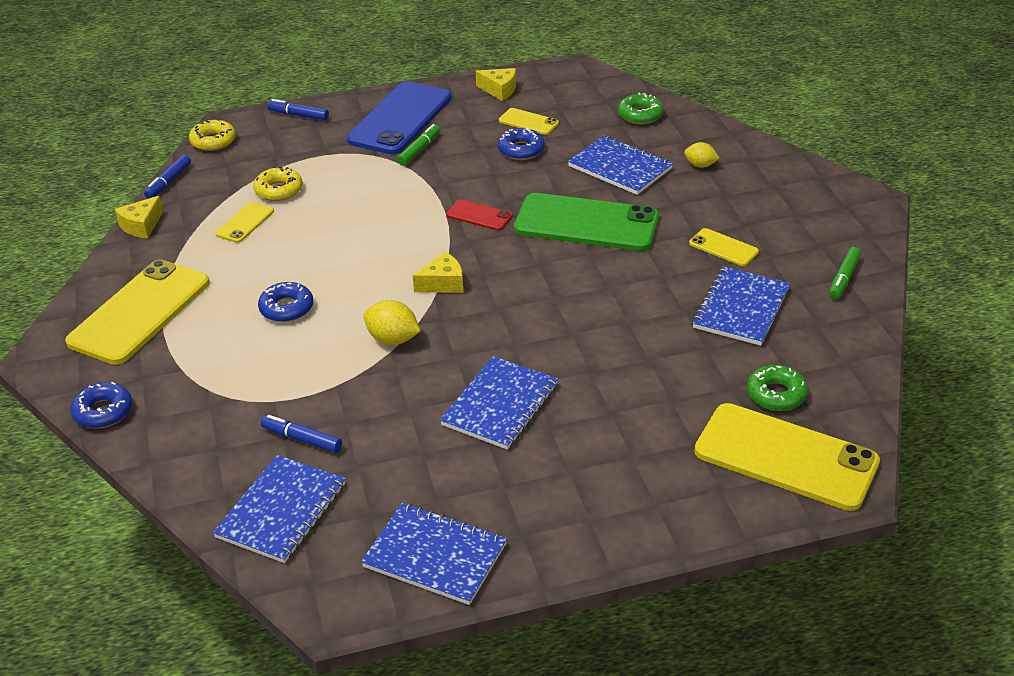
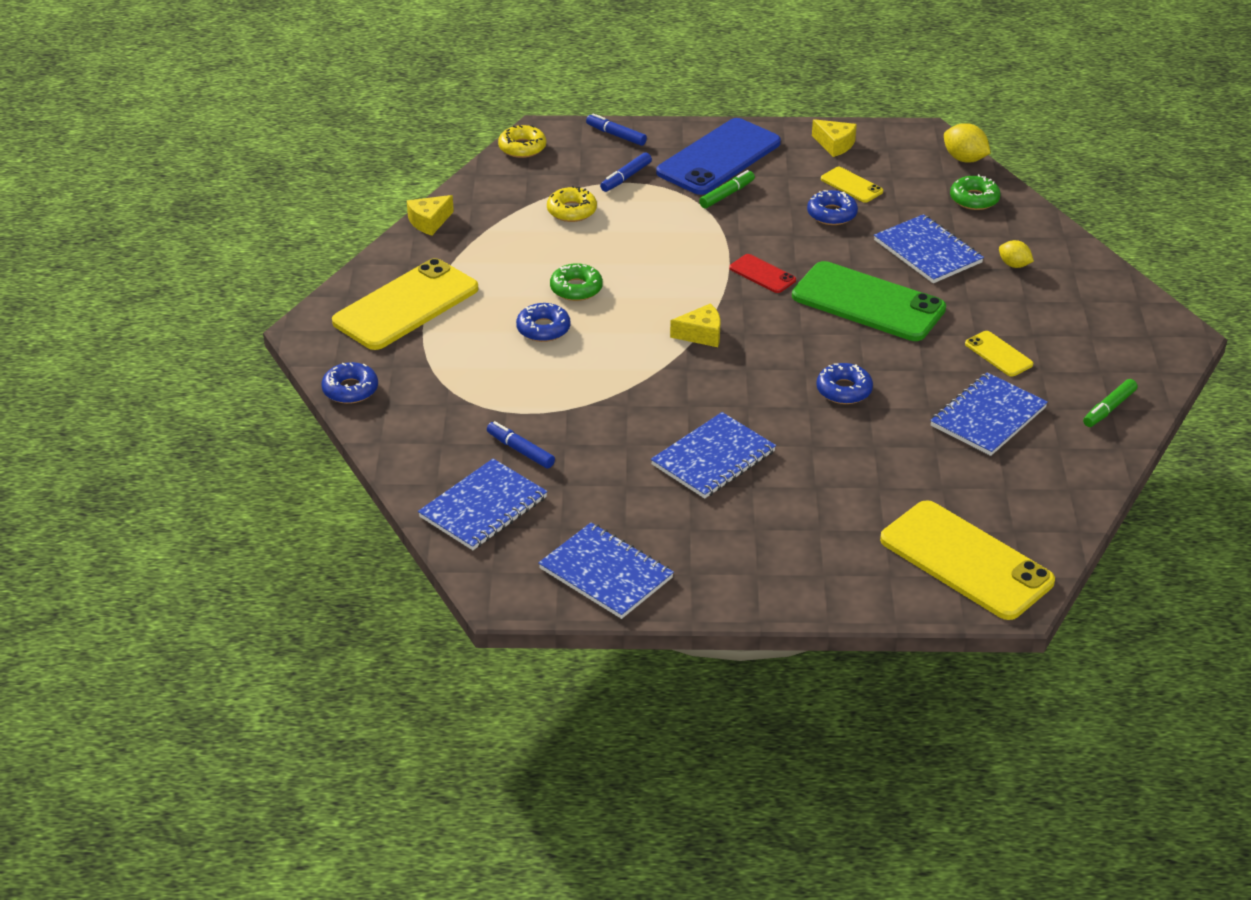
camera: 15 degrees right, 0 degrees up
blue marker [144,155,191,199] -> blue marker moved to [600,152,652,192]
yellow phone [216,202,274,243] -> none
yellow lemon [363,300,420,345] -> yellow lemon moved to [944,123,991,162]
green donut [747,365,808,411] -> green donut moved to [550,263,603,301]
none -> blue donut [816,363,873,404]

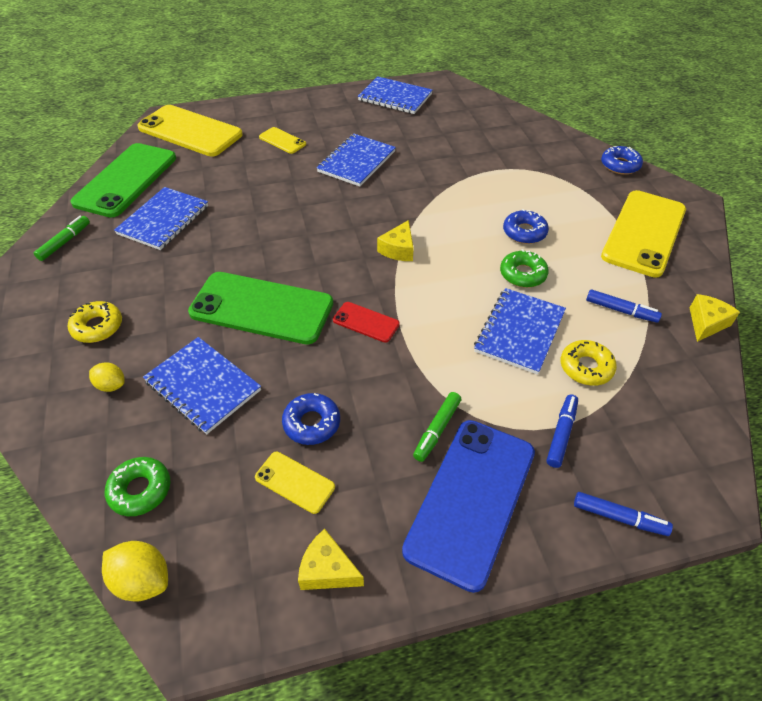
camera: 165 degrees right, 10 degrees up
blue notebook [418,459,548,550] -> blue notebook moved to [474,288,566,375]
blue marker [487,421,555,468] -> blue marker moved to [586,289,662,323]
yellow donut [498,125,546,158] -> yellow donut moved to [68,301,122,343]
yellow cheese [670,303,721,347] -> yellow cheese turned 45 degrees counterclockwise [377,220,414,261]
blue donut [816,363,873,404] -> none
yellow phone [965,331,1033,377] -> yellow phone moved to [259,127,306,154]
none -> green phone [71,143,176,218]

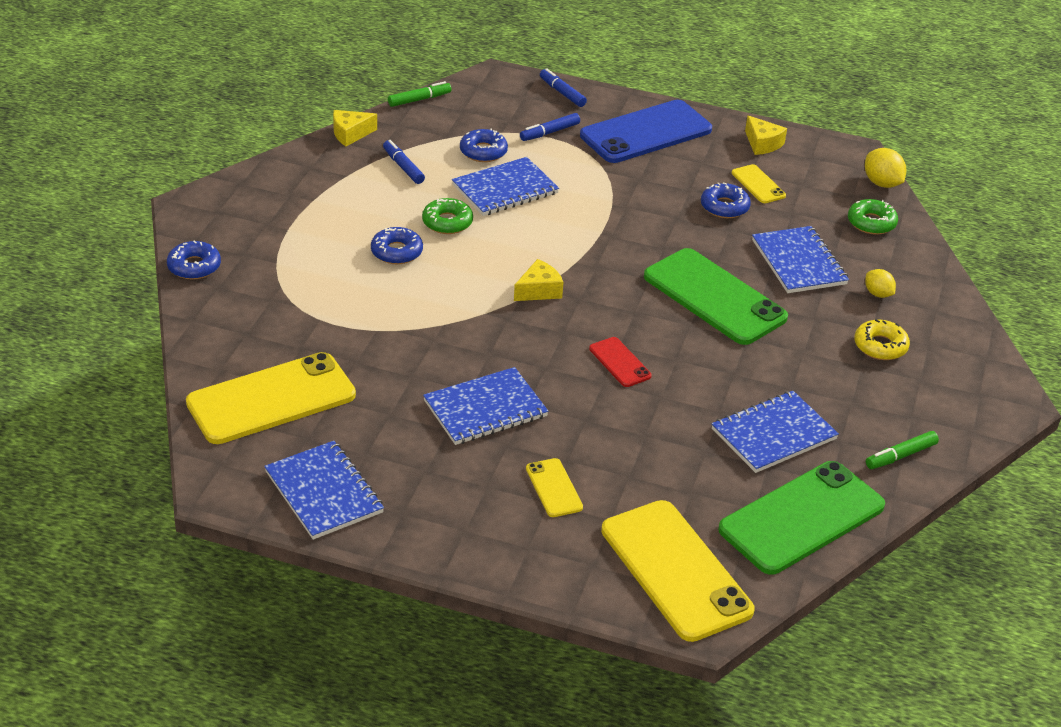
camera: 150 degrees left, 10 degrees down
red phone [333,302,400,343] -> red phone moved to [589,337,652,387]
green marker [413,392,461,462] -> green marker moved to [388,81,451,107]
yellow donut [561,340,617,386] -> blue donut [460,128,508,162]
yellow phone [601,190,686,278] -> yellow phone moved to [186,352,356,444]

